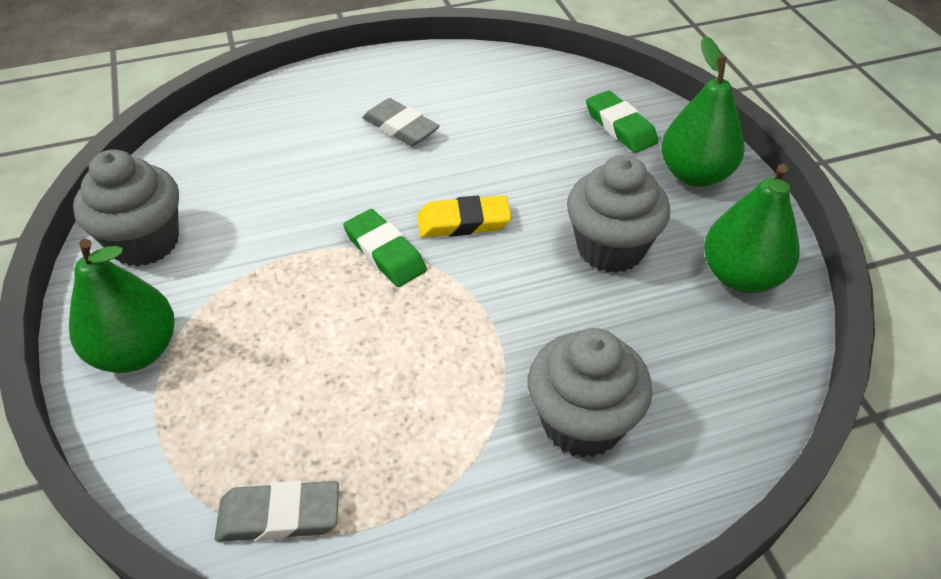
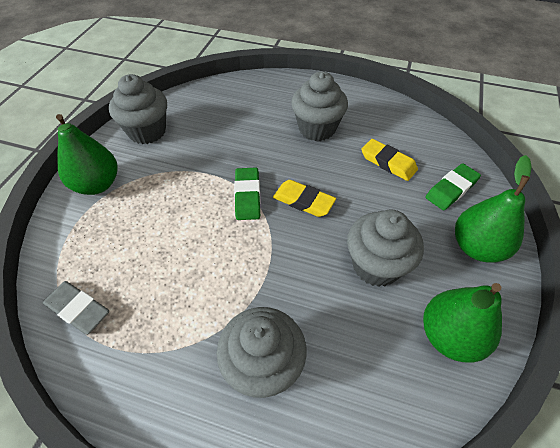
camera: 35 degrees right, 5 degrees up
grey eraser [362,98,440,146] -> grey cupcake [291,71,348,141]
green eraser [586,90,658,153] -> green eraser turned 45 degrees clockwise [426,163,481,210]
none -> yellow eraser [361,139,418,181]

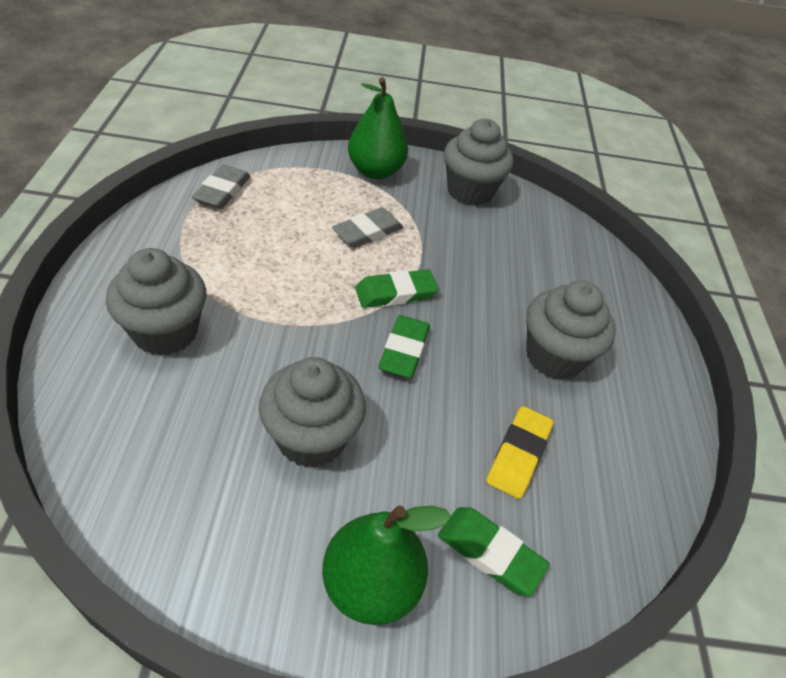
camera: 70 degrees right, 5 degrees down
yellow eraser [273,180,336,217] -> green eraser [378,315,430,378]
green pear [423,283,502,362] -> none
none -> grey eraser [332,207,404,248]

